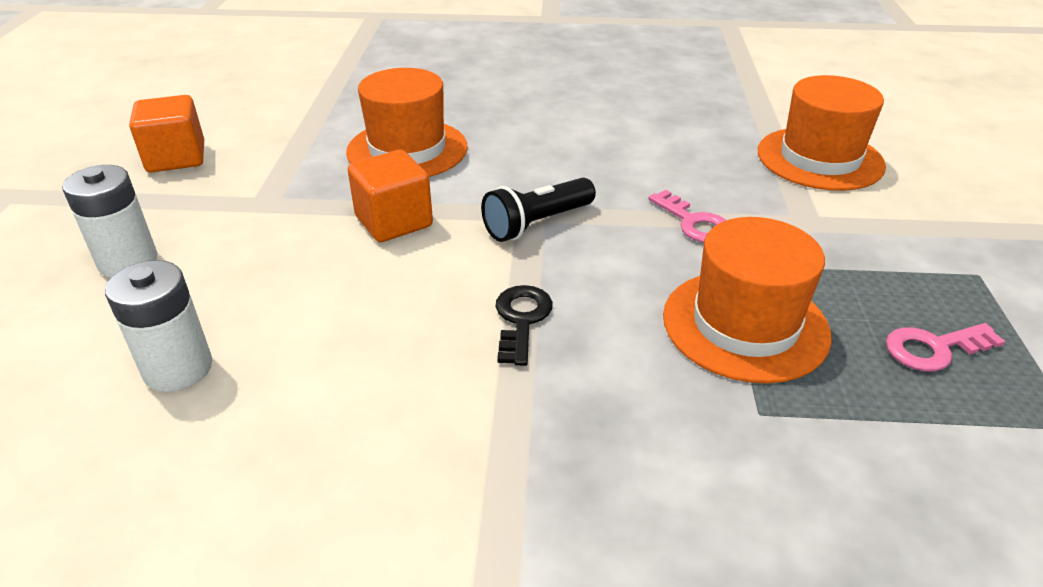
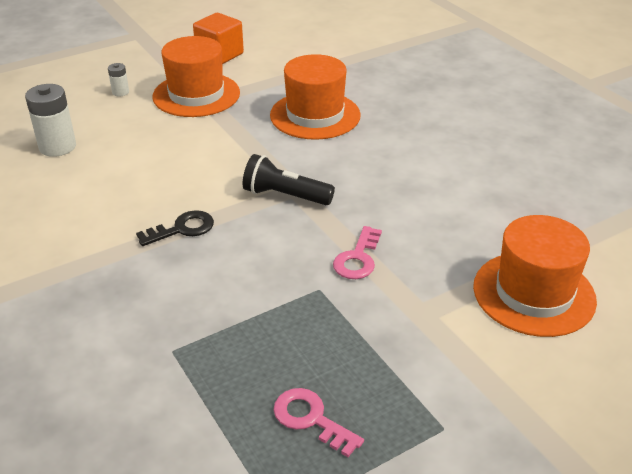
camera: 55 degrees right, 0 degrees up
white battery [62,165,158,277] -> white battery [108,63,129,96], size x0.51
orange cube [347,150,433,242] -> none
orange hat [663,217,832,383] -> orange hat moved to [153,36,240,117]

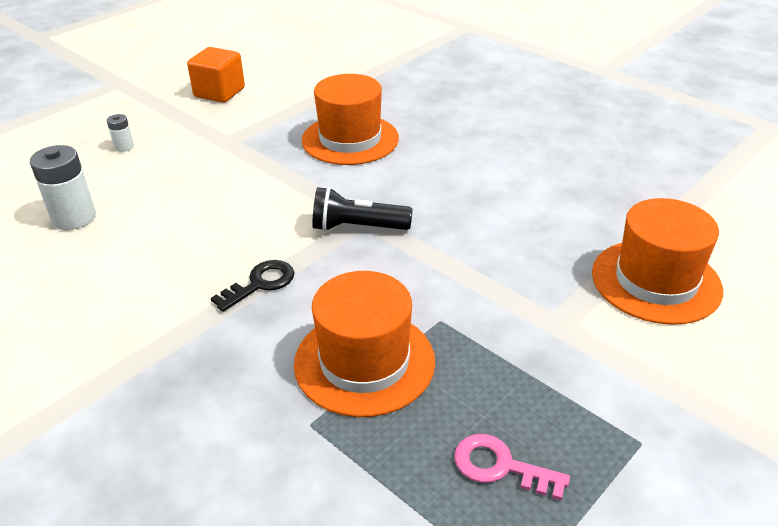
camera: 15 degrees left, 0 degrees up
orange hat [153,36,240,117] -> orange hat moved to [294,271,435,417]
pink key [333,226,382,279] -> none

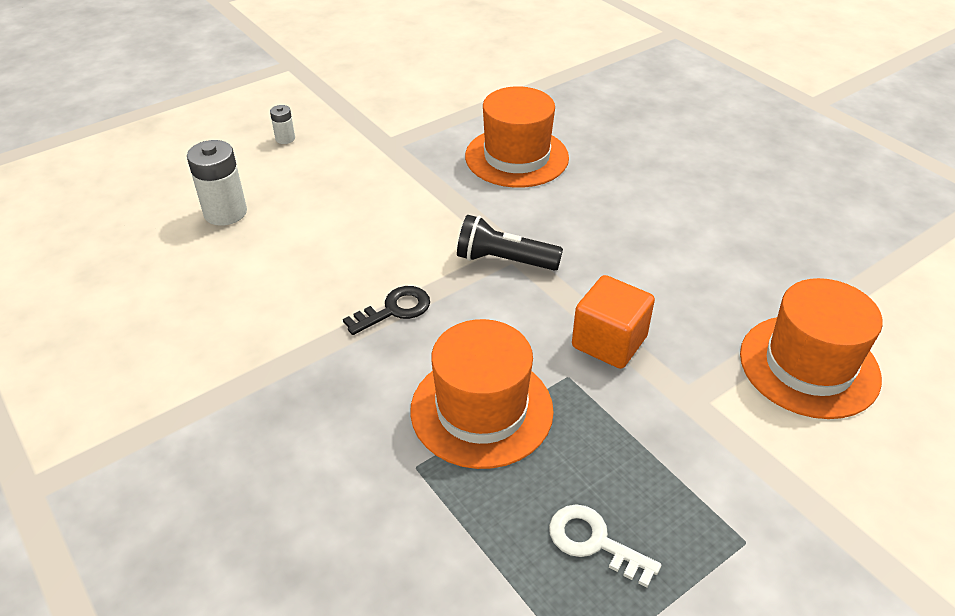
camera: 10 degrees right, 5 degrees up
orange cube [187,47,245,103] -> orange cube moved to [572,275,655,369]
pink key [454,434,570,501] -> white key [549,504,661,588]

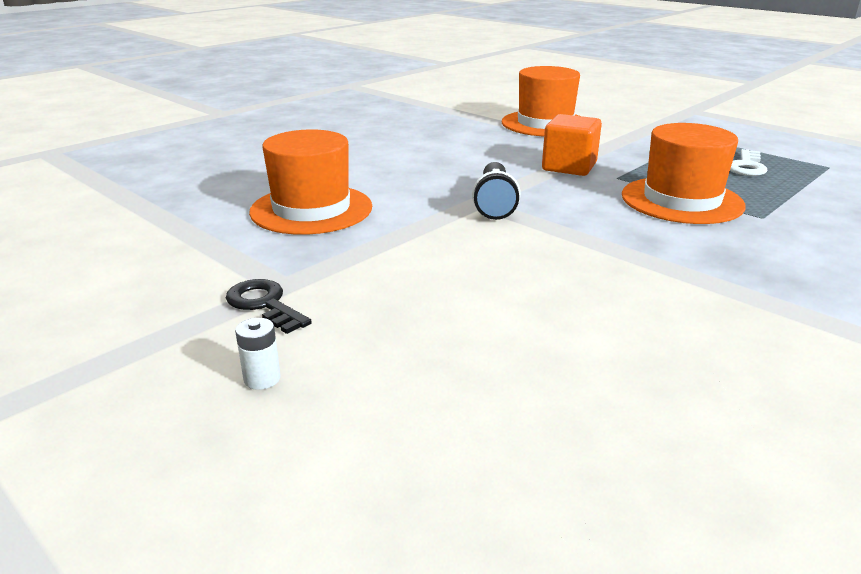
camera: 100 degrees left, 15 degrees down
white battery [187,140,247,226] -> none
black key [343,286,430,335] -> black key moved to [226,279,312,334]

